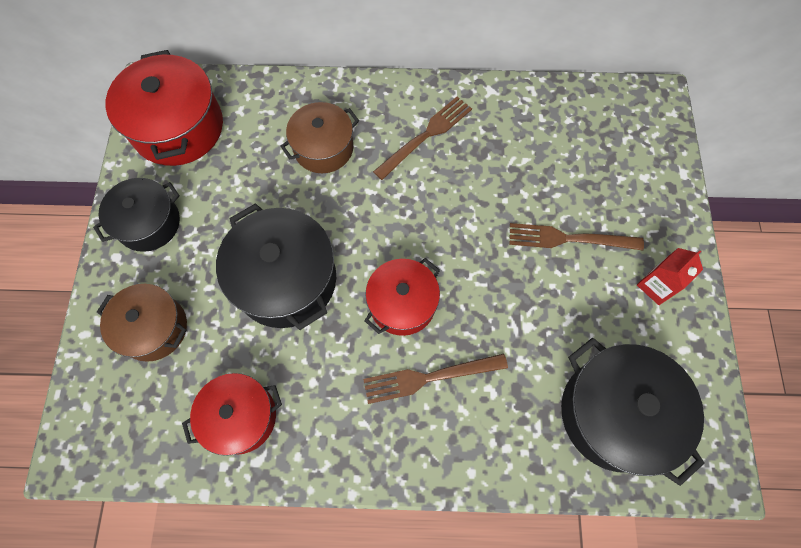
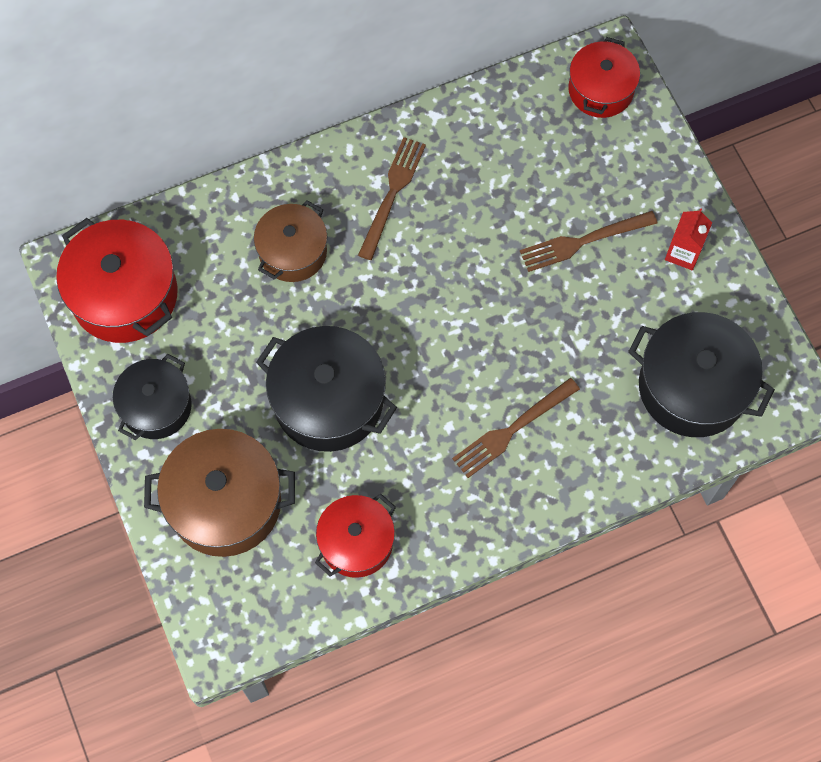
camera: 25 degrees left, 0 degrees up
brown pot [97,284,187,362] -> brown pot [144,429,295,557], size x1.55
red pot [365,258,440,336] -> red pot moved to [568,37,640,118]

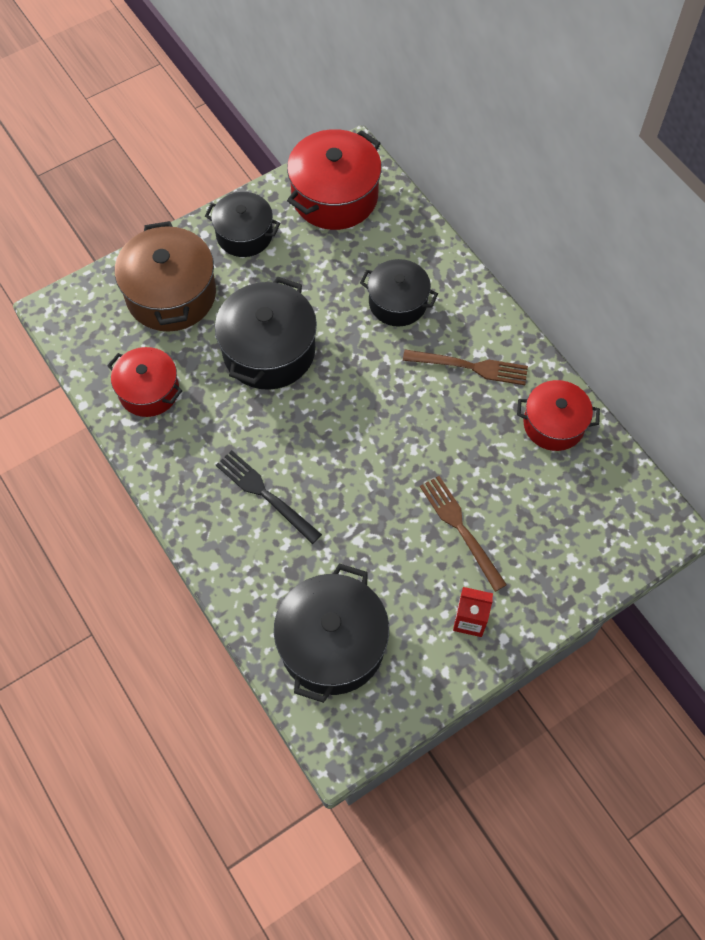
camera: 80 degrees right, 5 degrees down
brown pot [254,200,327,282] -> black pot [360,259,438,327]
brown fork [452,378,580,478] -> black fork [216,450,322,544]
red pot [568,37,640,118] -> red pot moved to [517,380,600,451]

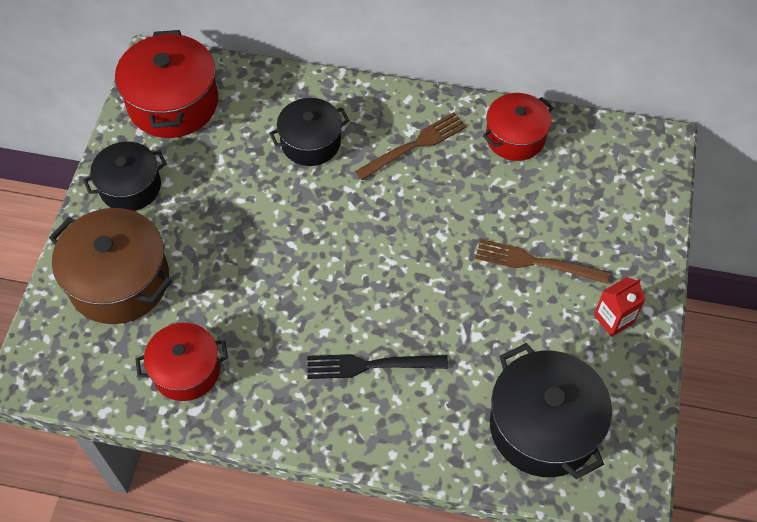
camera: 45 degrees left, 5 degrees down
black pot [215,276,317,390] -> none

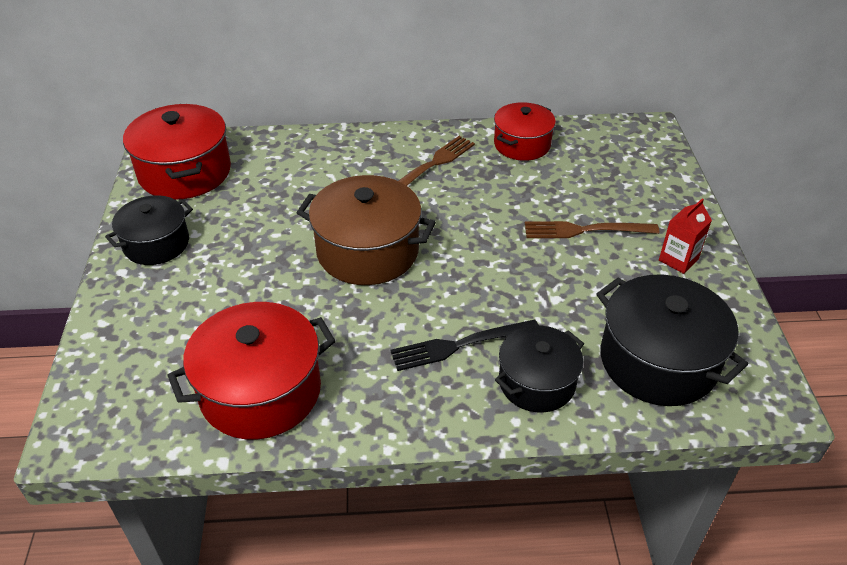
camera: 15 degrees left, 15 degrees down
brown pot [49,208,172,324] -> brown pot moved to [297,175,436,285]
red pot [135,323,228,401] -> red pot [167,302,335,440], size x1.55
black pot [269,98,350,166] -> black pot moved to [495,325,584,412]

